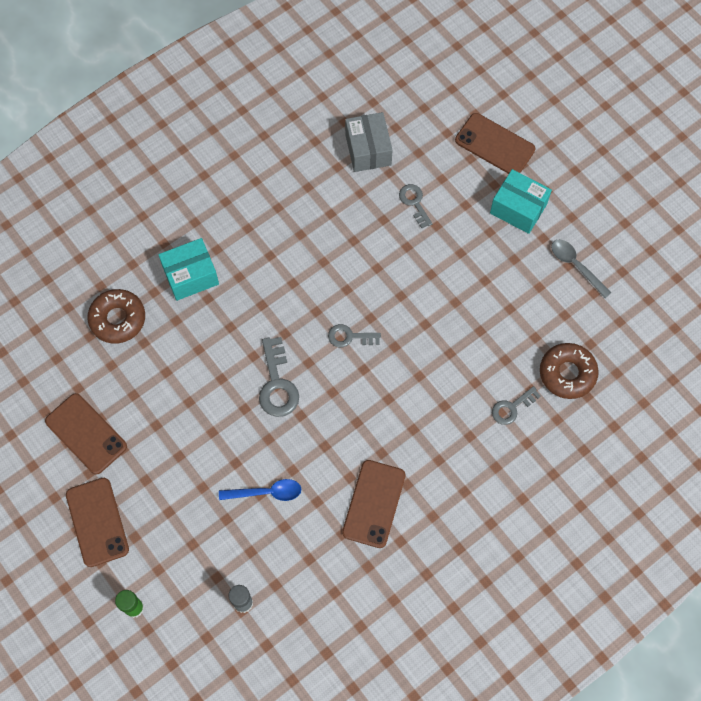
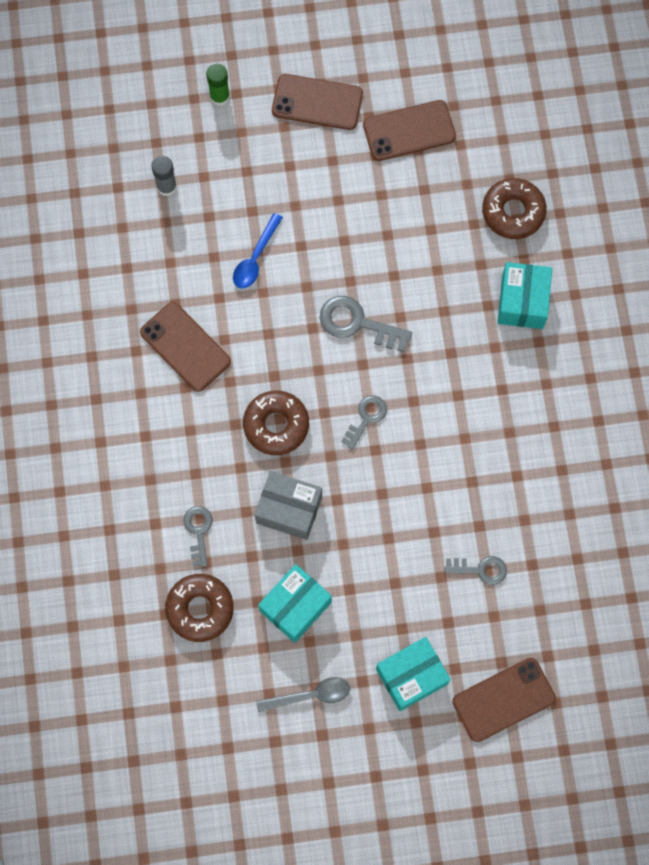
camera: 120 degrees right, 5 degrees up
grey box [345,112,393,172] -> grey box moved to [255,471,322,540]
none -> brown donut [243,391,309,455]
none -> turquoise box [258,564,332,643]

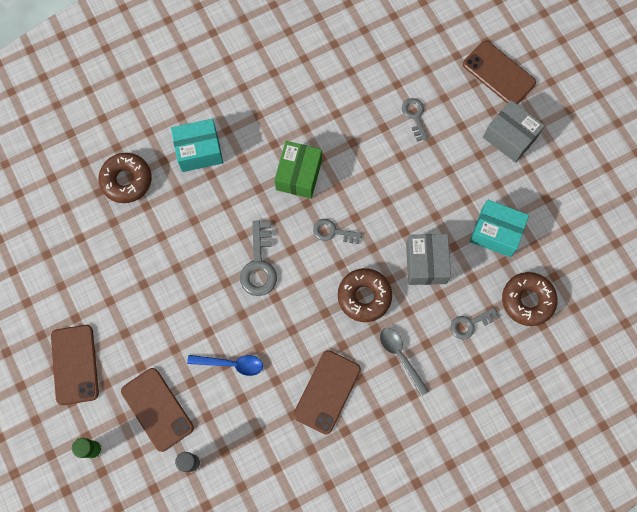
camera: 110 degrees left, 0 degrees up
grey spoon [256,677,350,712] -> grey spoon moved to [380,328,429,396]
brown phone [363,100,456,161] -> brown phone moved to [121,368,194,452]
turquoise box [376,637,451,711] -> grey box [483,100,545,163]
none -> green box [274,141,322,199]

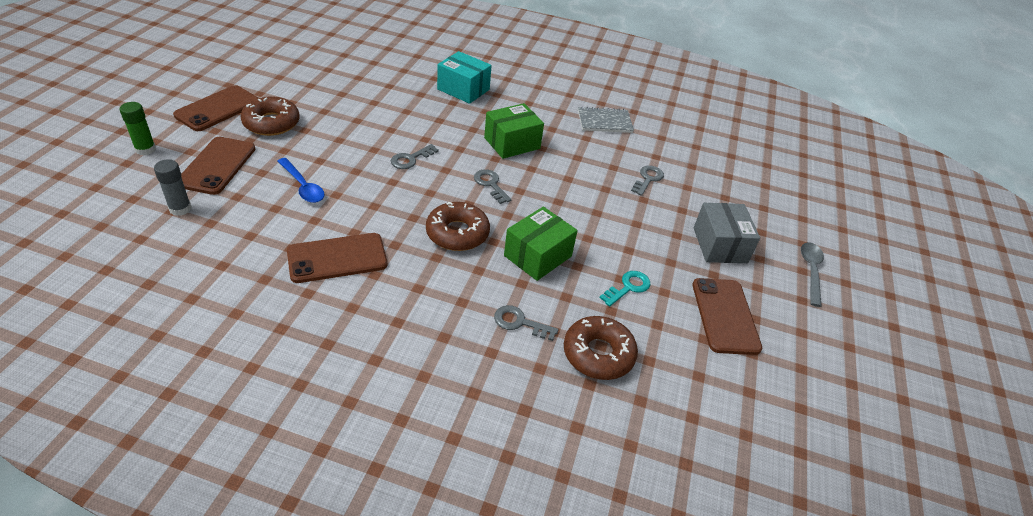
camera: 40 degrees right, 30 degrees down
brown donut [98,153,152,203] -> brown donut moved to [241,97,300,136]
grey key [240,220,277,296] -> grey key [391,144,439,169], size x0.63
grey spoon [380,328,429,396] -> grey spoon moved to [801,242,824,307]
grey box [406,234,451,285] -> green box [504,207,578,281]
brown phone [463,41,536,104] -> brown phone moved to [692,278,762,355]
turquoise box [470,200,529,257] -> turquoise key [600,271,650,307]
none -> grey notebook [578,107,634,133]

